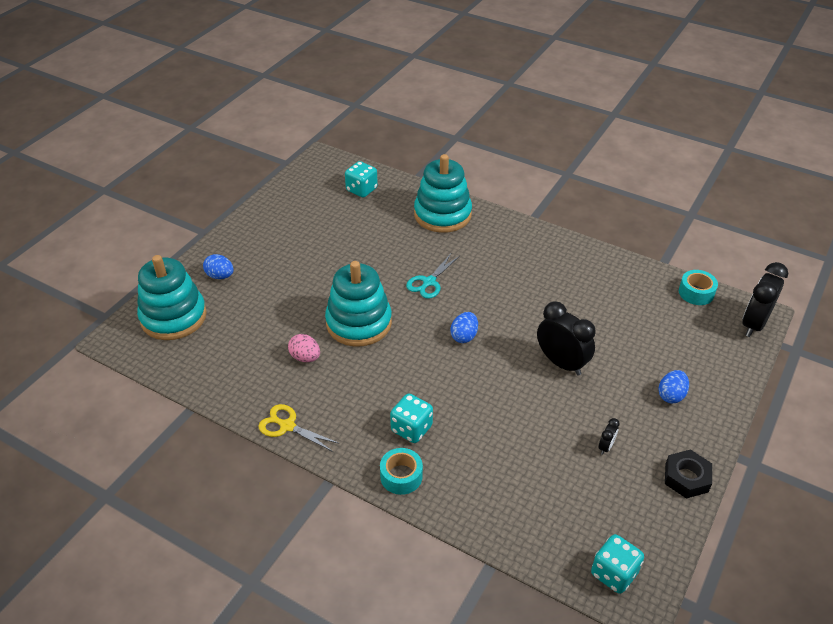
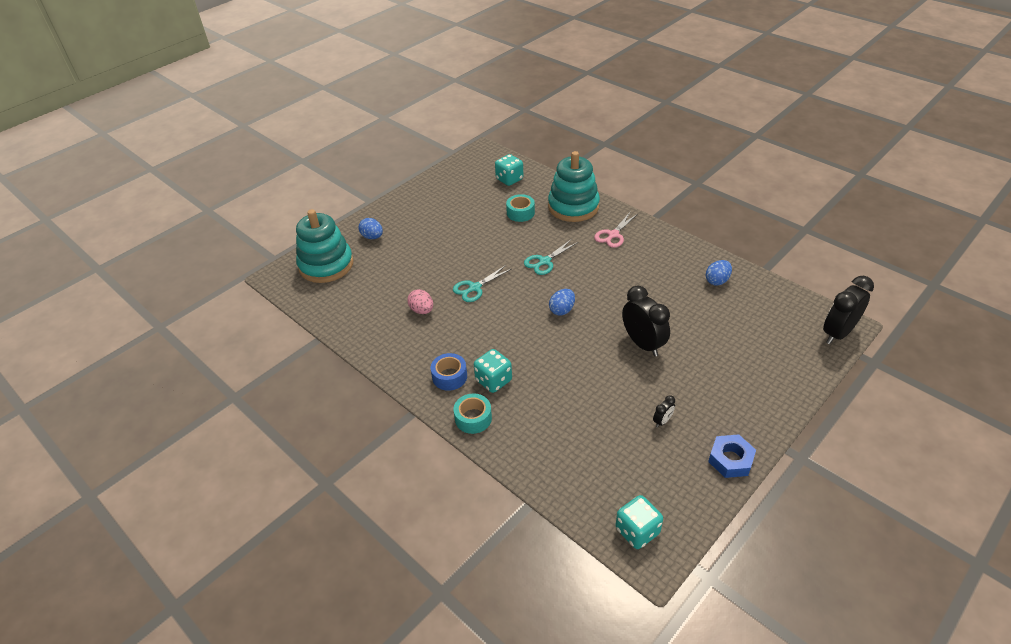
camera: 15 degrees right, 0 degrees up
yellow scissors [258,404,340,452] -> none
turquoise stacking toy [325,261,392,347] -> turquoise scissors [453,265,511,302]
blue egg [658,370,689,403] -> blue egg moved to [706,260,732,286]
black nut [665,449,712,499] -> blue nut [708,434,756,478]
turquoise tape [679,270,718,305] -> turquoise tape moved to [506,194,535,222]
none -> blue tape [431,353,467,391]
none -> pink scissors [594,212,638,248]

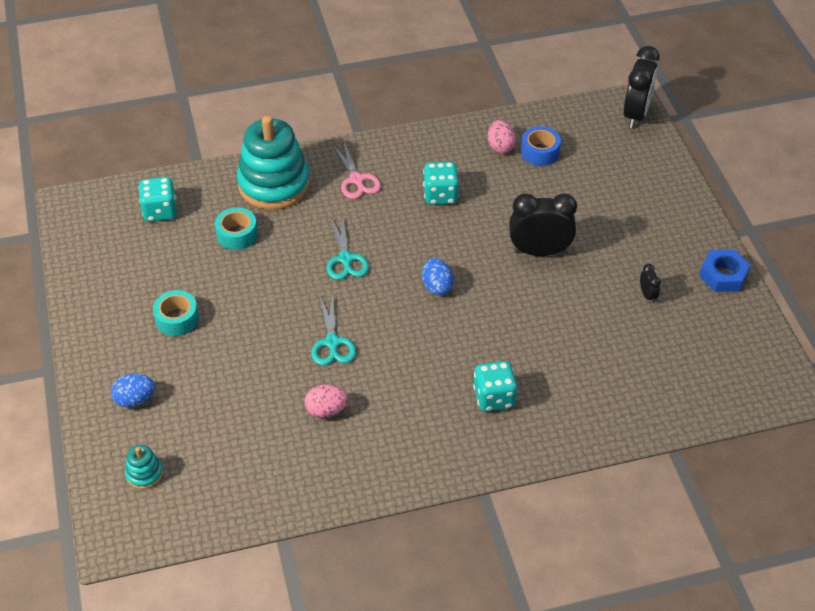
camera: 60 degrees left, 5 degrees up
turquoise stacking toy [296,209,353,283] -> turquoise stacking toy [125,445,163,489], size x0.43
blue tape [431,353,467,391] -> blue tape moved to [521,126,561,166]
turquoise tape [454,393,492,434] -> turquoise tape moved to [153,290,199,336]
turquoise dice [615,495,663,549] -> turquoise dice moved to [423,162,459,205]
blue egg [706,260,732,286] -> pink egg [488,120,516,153]
black clock [823,276,874,344] -> black clock turned 150 degrees counterclockwise [623,46,660,128]

